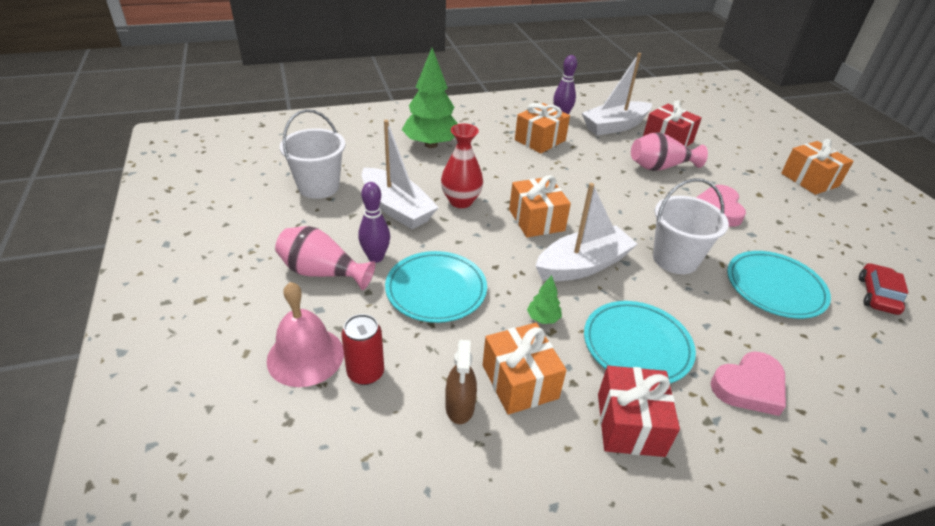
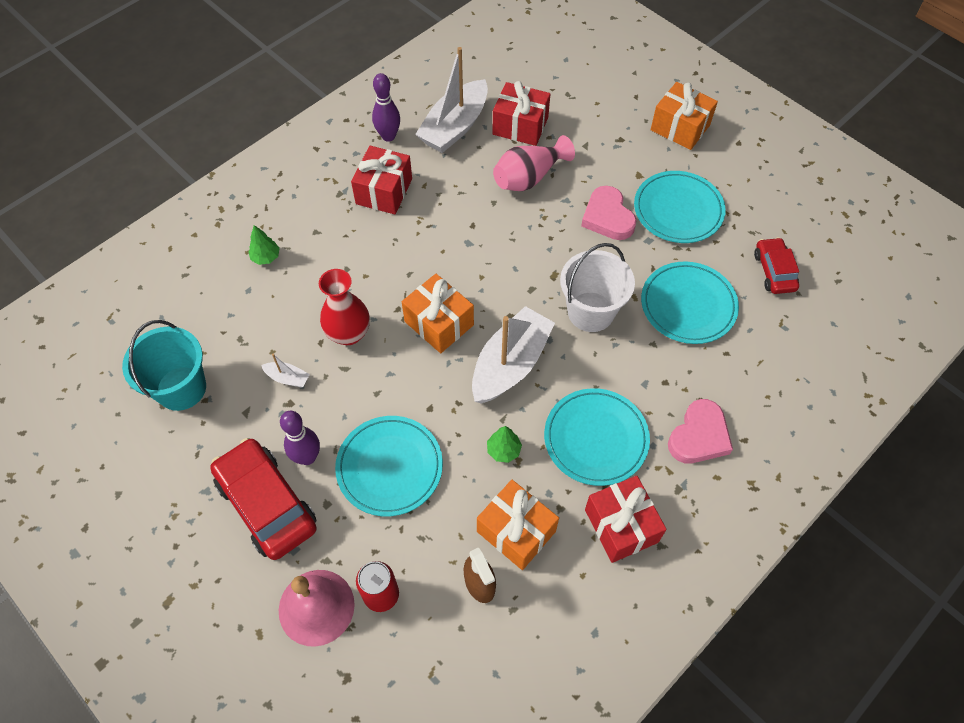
camera: 25 degrees left, 20 degrees up
pink vase [275,226,375,290] -> red car [210,438,317,560]
white bucket [280,109,346,199] -> turquoise bucket [122,320,206,411]
white boat [362,120,439,229] -> white boat [261,354,310,388], size x0.42
green tree [402,48,458,148] -> green tree [248,225,280,265], size x0.43
orange gift [515,103,570,153] -> red gift [351,146,412,214]
none -> turquoise plate [634,171,726,243]

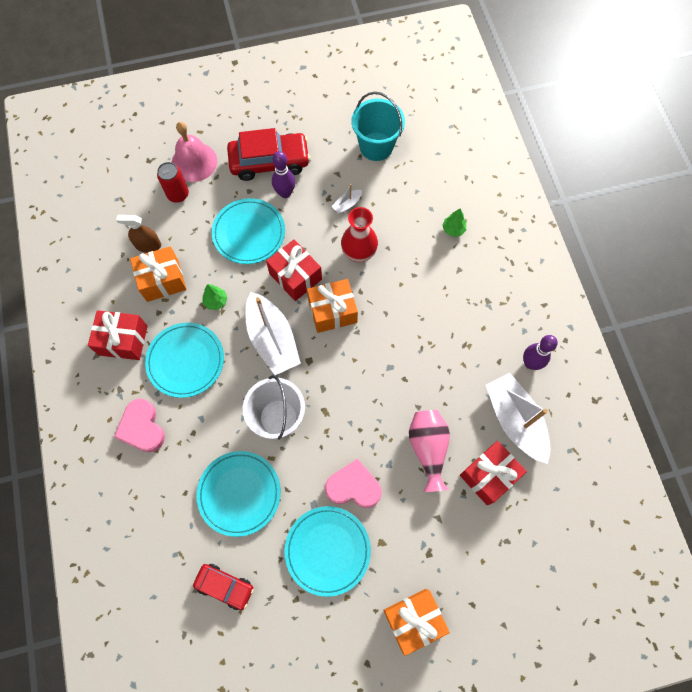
camera: 120 degrees right, 10 degrees up
red gift [351,146,412,214] -> red gift moved to [266,239,322,301]

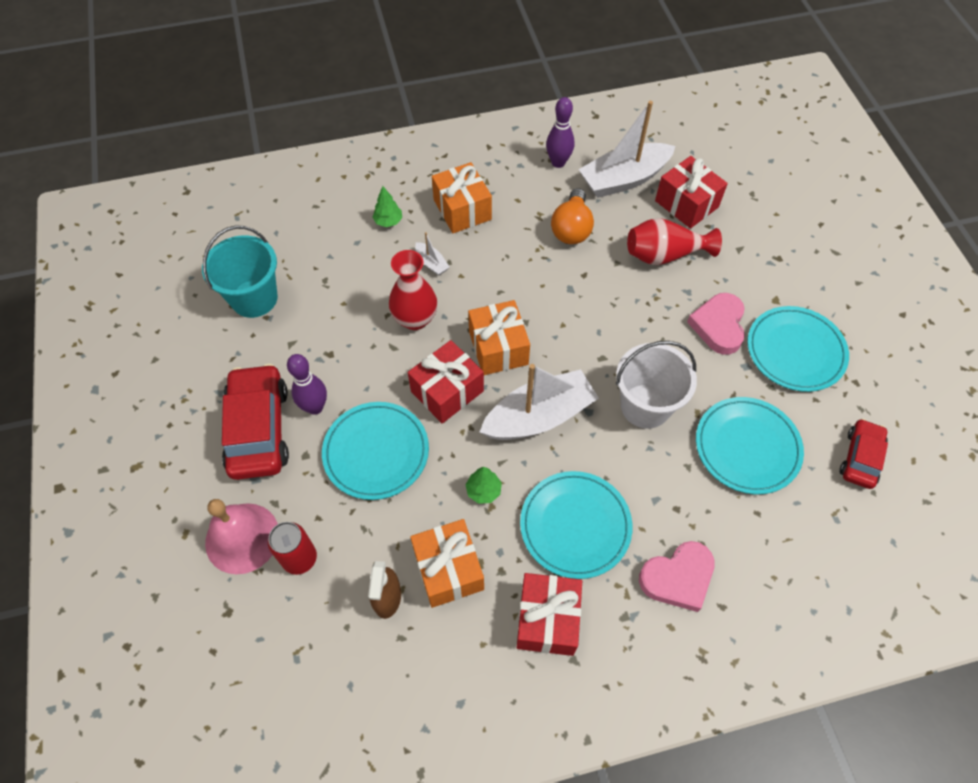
camera: 90 degrees left, 10 degrees down
white boat [331,184,362,214] -> white boat moved to [415,232,450,276]
orange gift [383,589,450,656] -> orange gift moved to [432,162,492,233]
pink vase [409,410,450,492] -> red vase [627,218,722,265]
none -> orange light bulb [551,188,594,244]

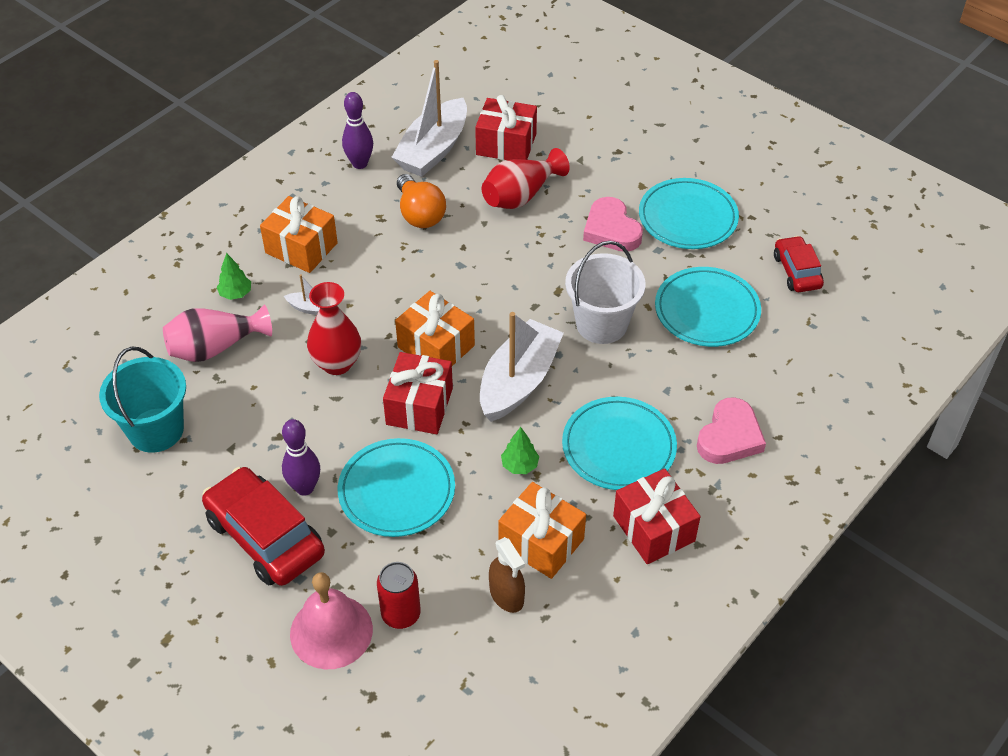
camera: 35 degrees left, 10 degrees down
none -> pink vase [163,305,272,362]

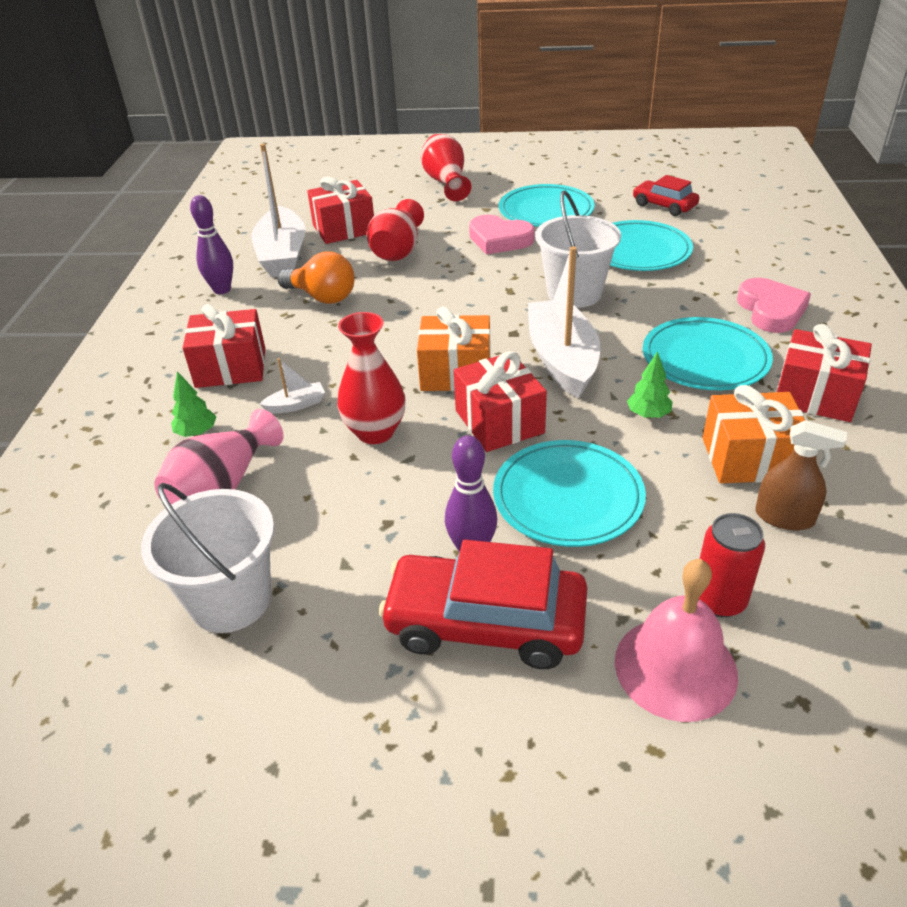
camera: 35 degrees left, 10 degrees down
turquoise bucket [99,347,186,453] -> white bucket [141,483,274,633]
orange gift [260,196,338,273] -> red gift [183,304,265,388]
none -> red vase [421,134,471,201]

